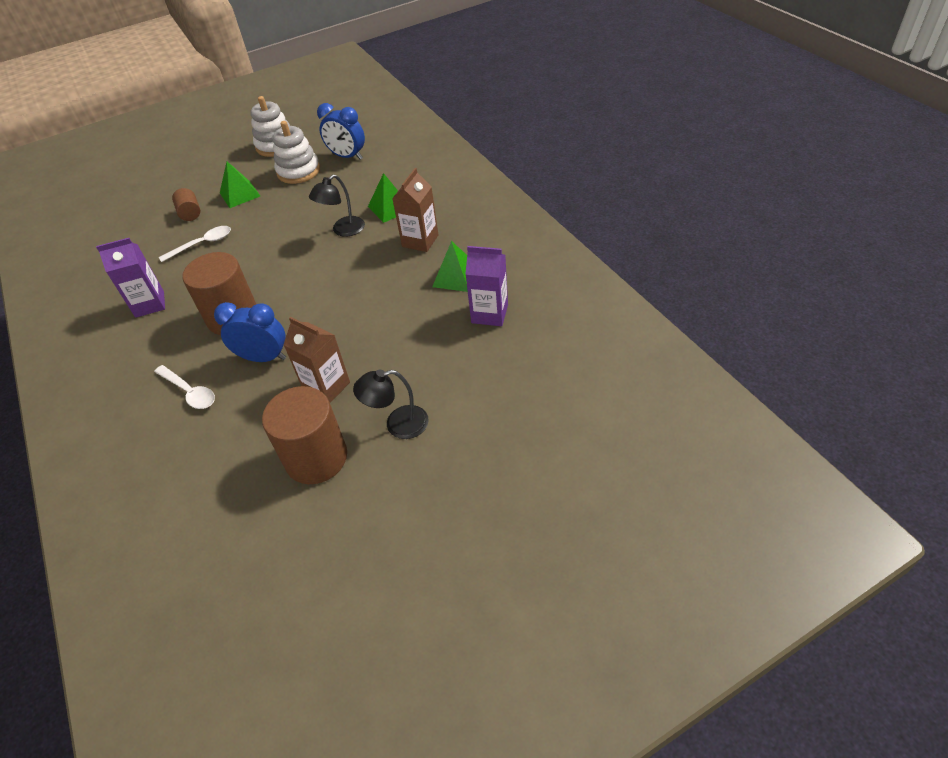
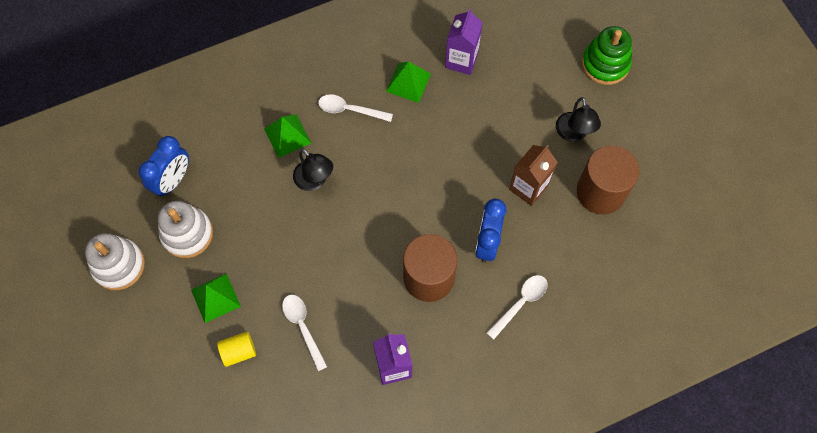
camera: 90 degrees left, 20 degrees up
brown cylinder [172,188,200,221] -> yellow cylinder [217,331,256,367]
brown carton [392,168,439,252] -> white spoon [318,94,393,122]
none -> green stacking toy [582,26,632,85]

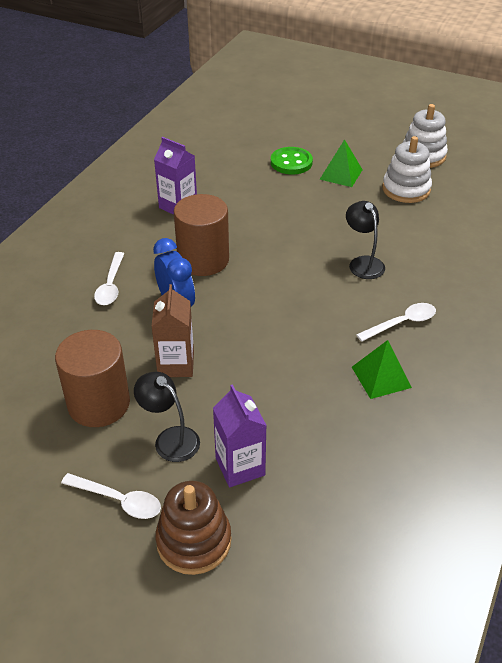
camera: 140 degrees right, 25 degrees down
blue clock [139,136,189,197] -> none
yellow cylinder [217,331,256,367] -> green button [271,147,313,175]
green pyramid [264,114,311,158] -> none
white spoon [282,294,327,371] -> white spoon moved to [61,473,161,519]
black lamp [293,149,333,191] -> black lamp turned 60 degrees clockwise [346,201,385,279]
purple carton [445,8,483,75] -> purple carton moved to [213,384,267,487]
green stacking toy [582,26,632,85] -> brown stacking toy [155,481,231,575]

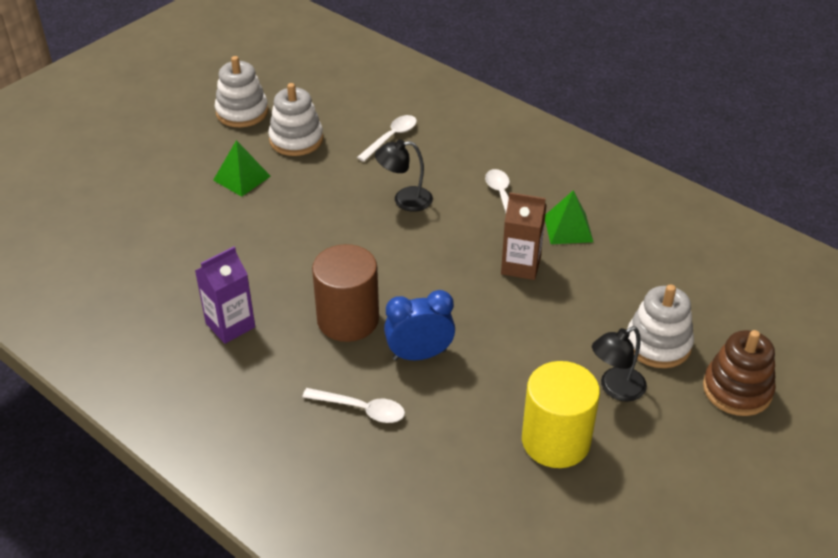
camera: 75 degrees left, 0 degrees up
brown cylinder [55,330,130,427] -> yellow cylinder [522,361,600,468]
white spoon [61,473,161,519] -> white spoon moved to [357,115,417,162]
brown carton [151,284,194,377] -> brown carton moved to [501,192,546,280]
purple carton [213,384,267,487] -> white stacking toy [627,284,694,368]
green button [271,147,313,175] -> none

